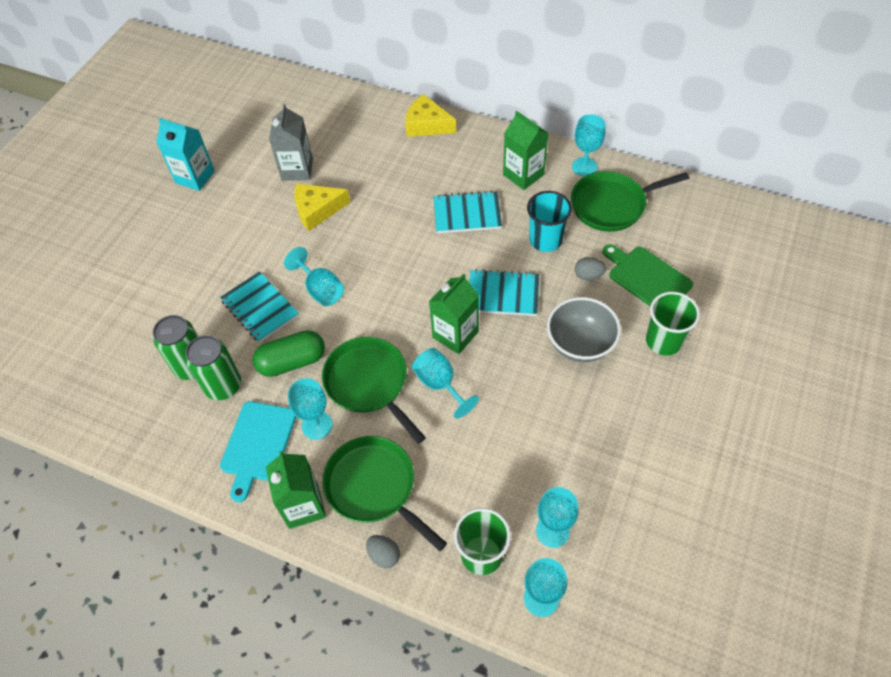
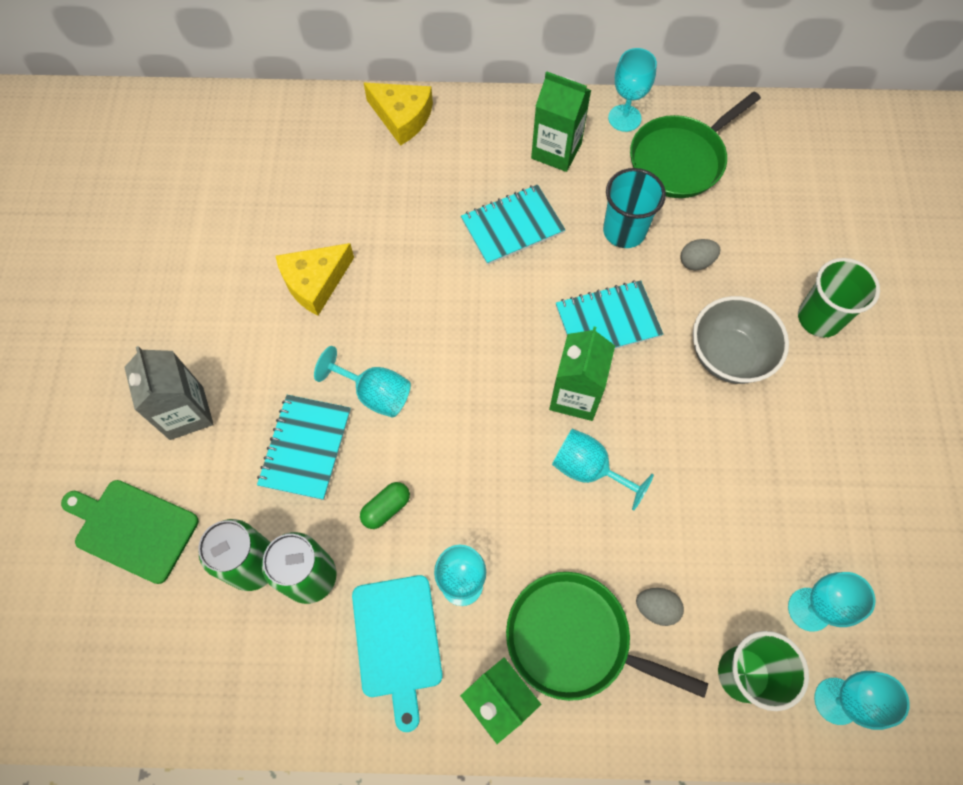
camera: 25 degrees left, 10 degrees up
turquoise carton [156,118,215,191] -> none
turquoise notebook [220,271,299,343] -> turquoise notebook turned 75 degrees clockwise [257,395,351,500]
green capsule [252,330,325,377] -> green capsule [360,482,410,529], size x0.57
grey carton [269,104,313,181] -> grey carton moved to [124,346,214,440]
green pan [322,337,426,444] -> none
grey egg [366,535,400,568] -> grey egg moved to [636,588,684,626]
yellow cheese [405,94,456,137] -> yellow cheese turned 150 degrees counterclockwise [364,83,433,146]
green cutting board [603,244,693,306] -> green cutting board moved to [61,480,199,584]

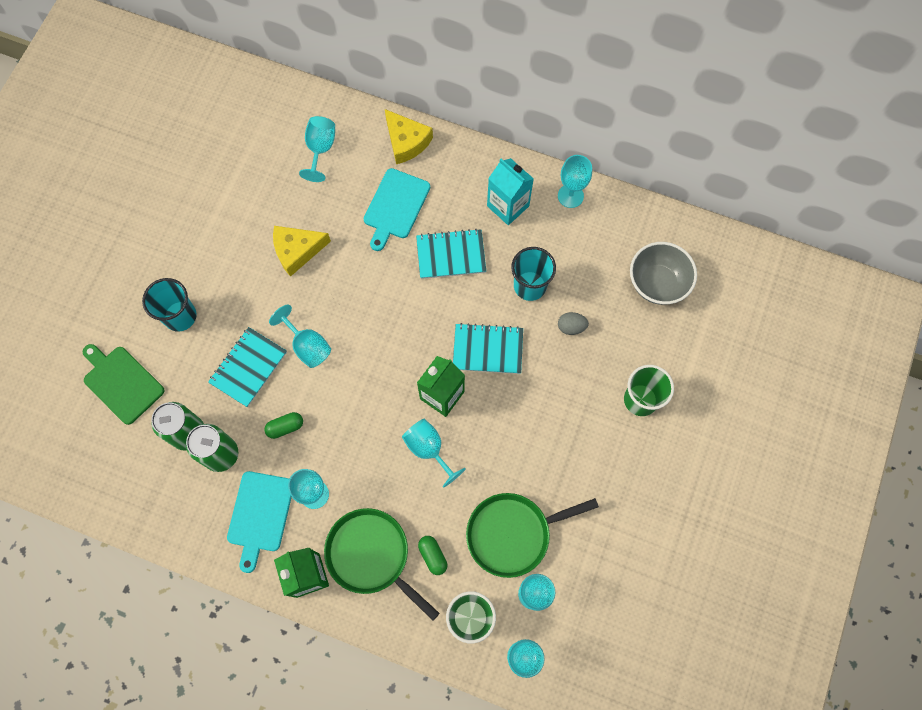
camera: 20 degrees right, 5 degrees up
grey carton [124,346,214,440] -> turquoise cup [142,278,197,332]
green carton [531,71,591,172] -> turquoise carton [487,158,534,225]
green pan [630,91,761,198] -> green pan moved to [466,493,599,578]
grey egg [636,588,684,626] -> green capsule [418,536,447,575]
grey bowl [693,296,789,384] -> grey bowl moved to [630,242,697,305]
none -> turquoise goblet [299,116,335,182]
none -> turquoise cutting board [364,168,430,251]

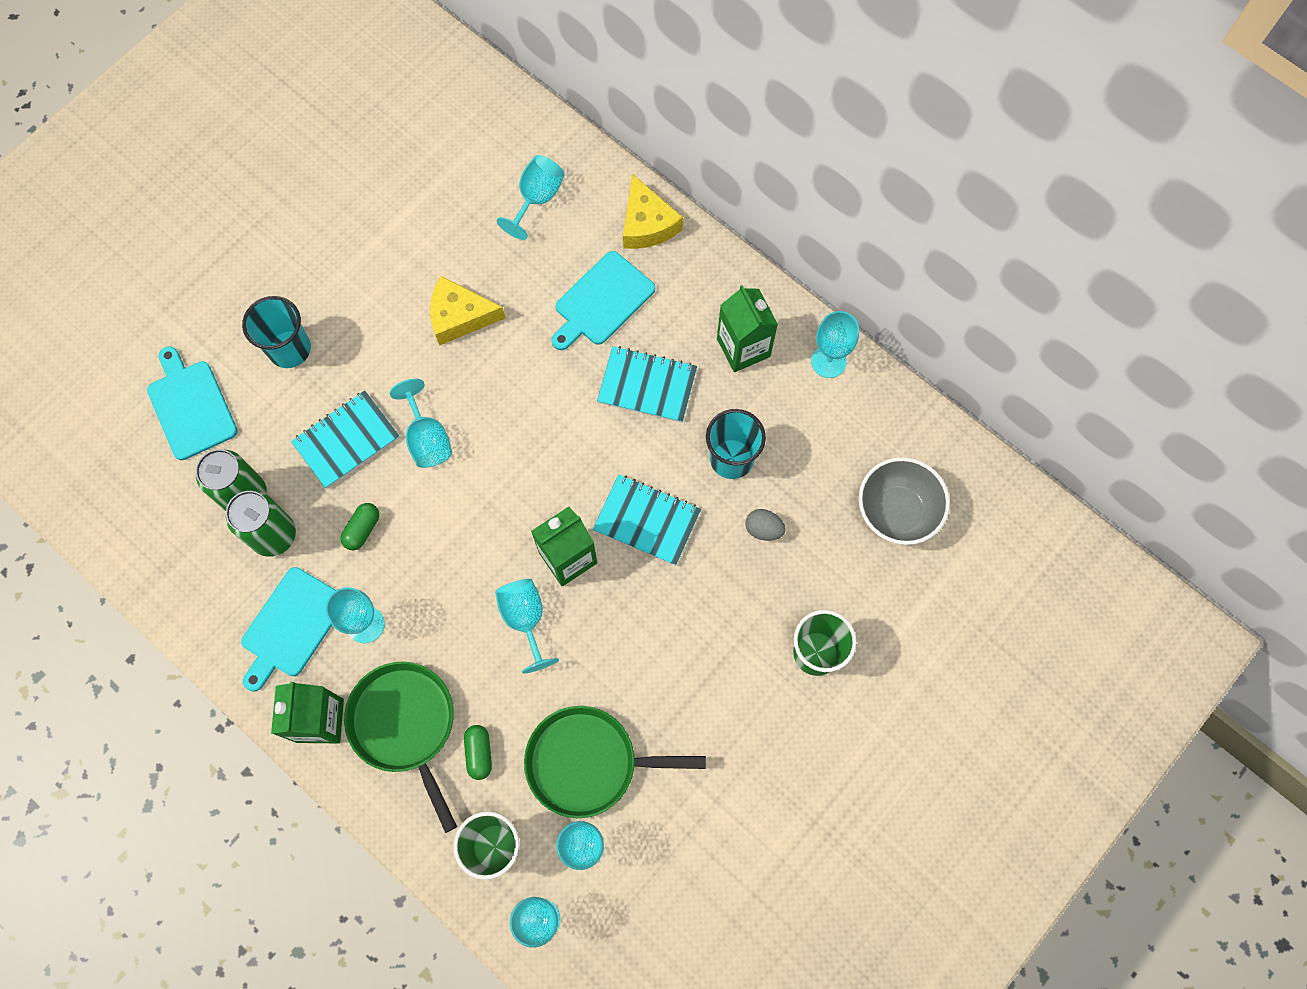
camera: 20 degrees right, 0 degrees up
green cutting board [82,344,164,425] -> turquoise cutting board [147,346,237,460]
green capsule [264,412,303,439] -> green capsule turned 60 degrees counterclockwise [341,503,379,550]
turquoise carton [487,158,534,225] -> green carton [717,285,778,372]

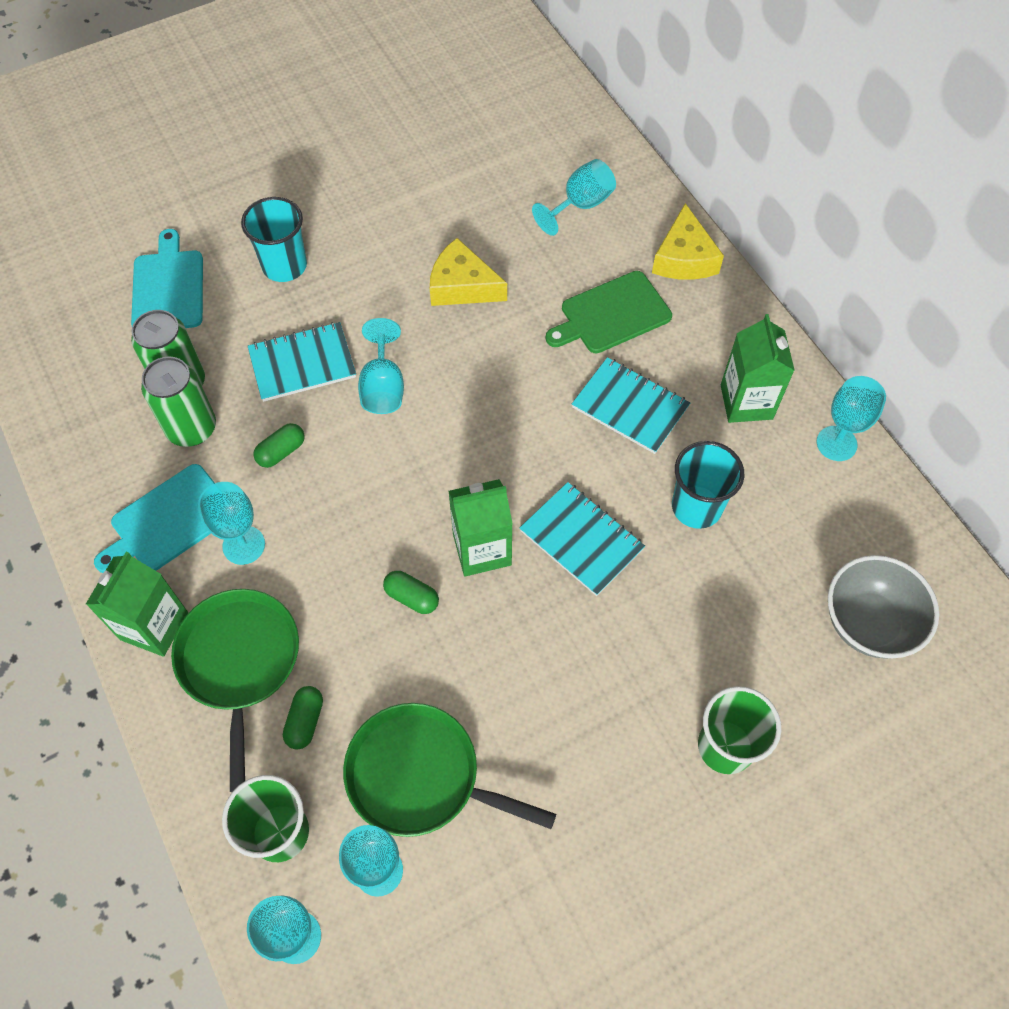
camera: 20 degrees right, 10 degrees down
turquoise goblet [495,579,559,674] -> green capsule [383,571,439,614]
turquoise cutting board [552,251,655,350] -> green cutting board [546,271,672,353]
grey egg [745,509,786,541] -> none

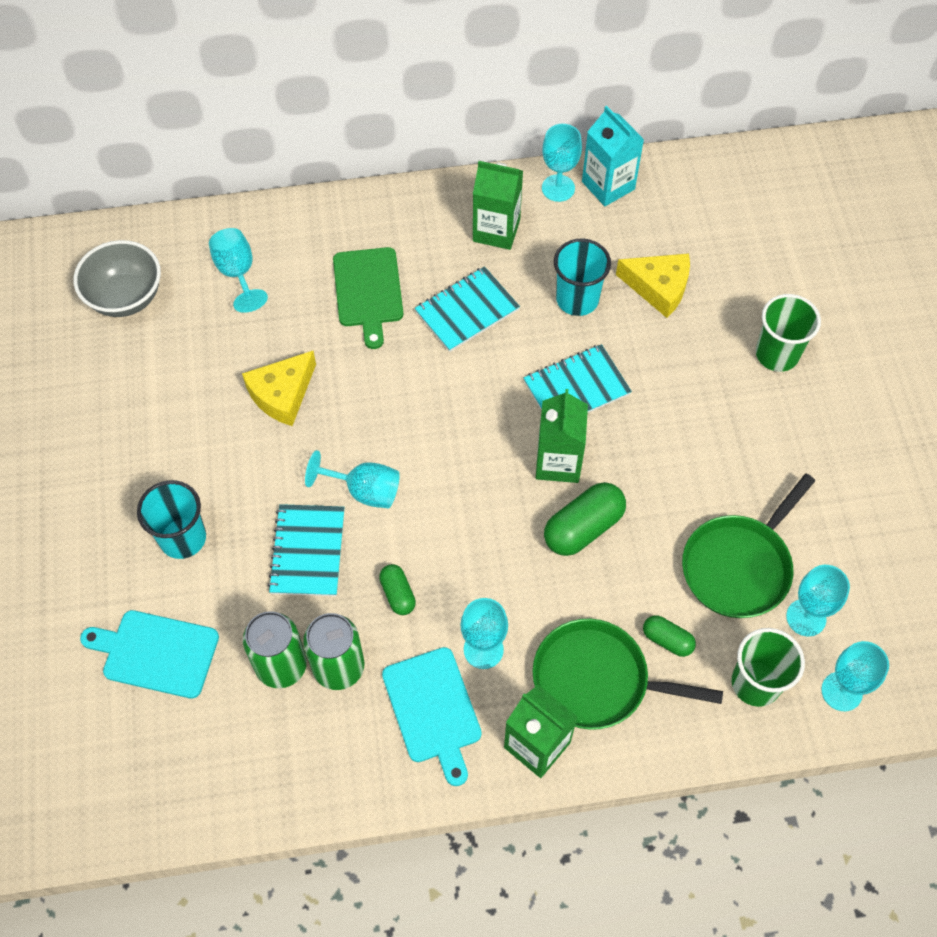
camera: 70 degrees left, 0 degrees up
green capsule [383,571,439,614] -> green capsule [544,482,626,556], size x1.76
yellow cheese [652,203,724,280] -> yellow cheese moved to [616,253,690,318]
grey bowl [828,555,939,659] -> grey bowl moved to [73,240,161,317]
none -> turquoise carton [582,106,644,206]

